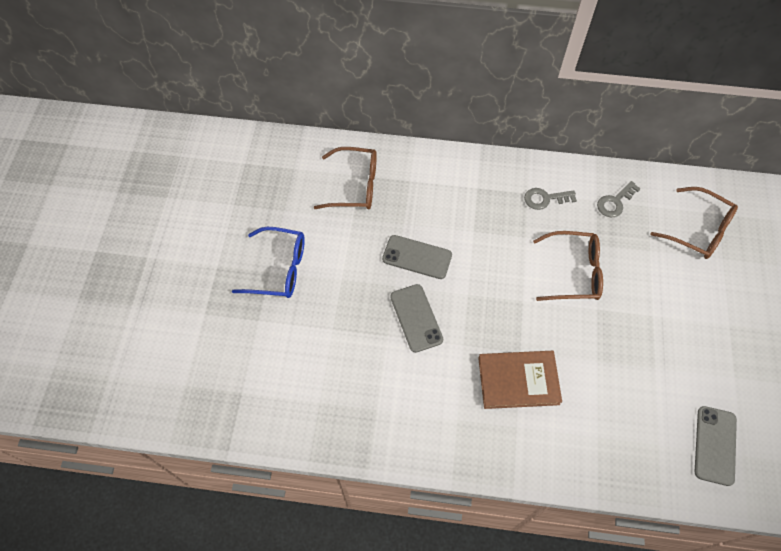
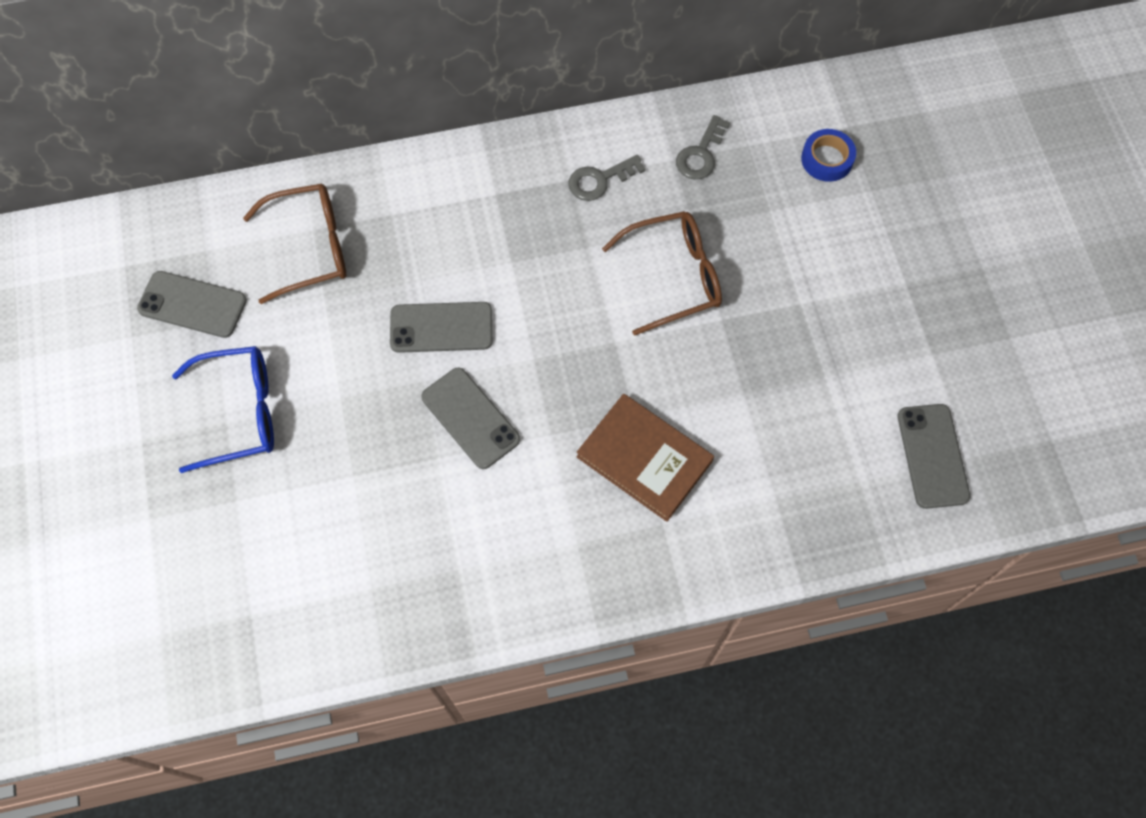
camera: 20 degrees left, 5 degrees up
brown book [478,351,562,409] -> brown book turned 60 degrees clockwise [576,394,714,522]
brown glasses [651,187,738,259] -> blue tape [801,129,856,182]
none -> grey phone [137,271,247,338]

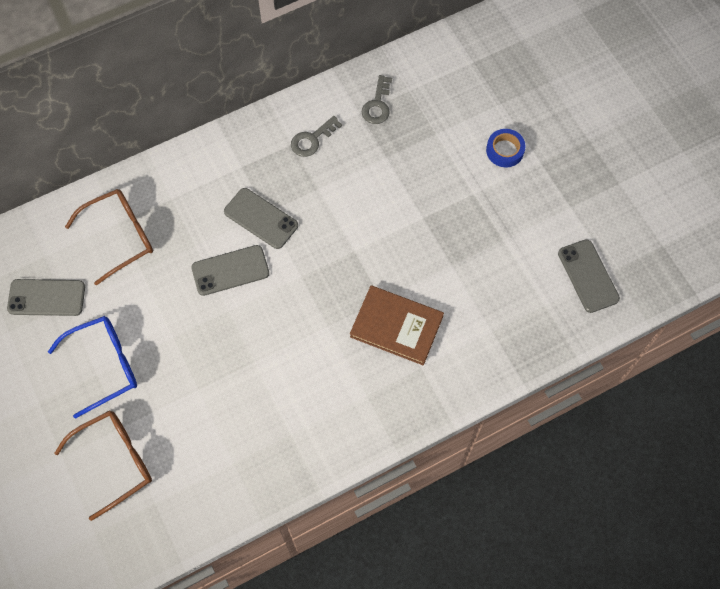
camera: 15 degrees left, 0 degrees up
grey phone [421,368,520,469] -> grey phone moved to [224,188,298,249]
brown glasses [602,211,722,336] -> brown glasses moved to [54,411,152,521]
blue tape [801,129,856,182] -> blue tape moved to [486,129,526,167]

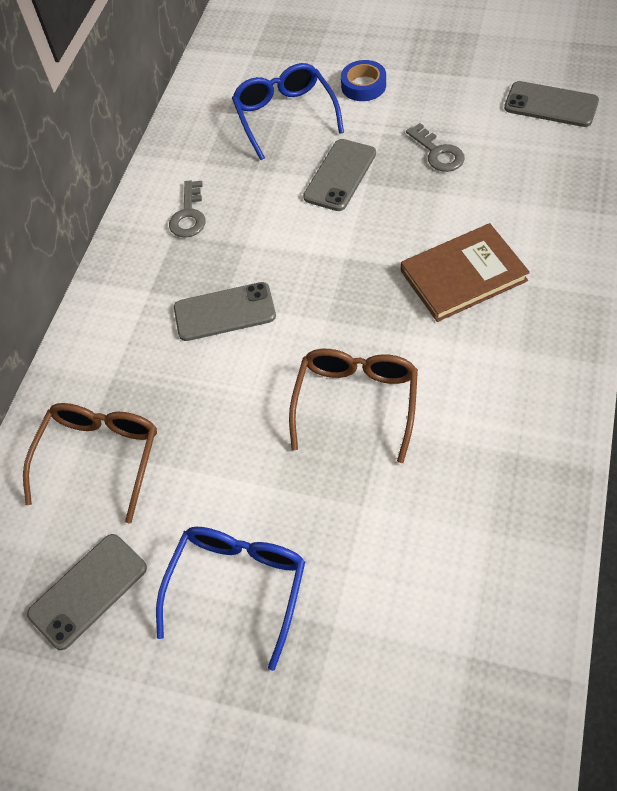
camera: 40 degrees left, 10 degrees down
brown glasses [54,411,152,521] -> brown glasses moved to [289,349,418,463]
grey phone [191,245,269,296] -> grey phone moved to [303,139,376,211]
grey key [362,75,392,124] -> grey key moved to [406,123,465,172]
none -> blue glasses [232,63,344,160]

